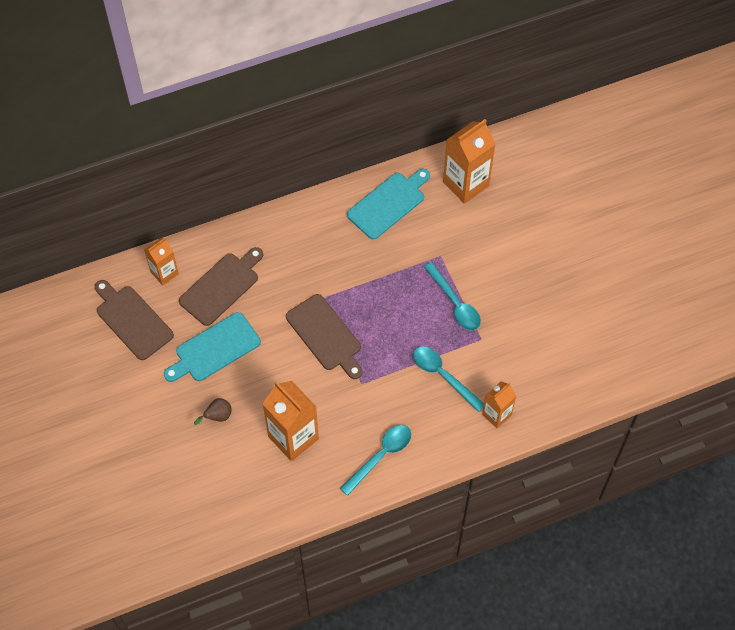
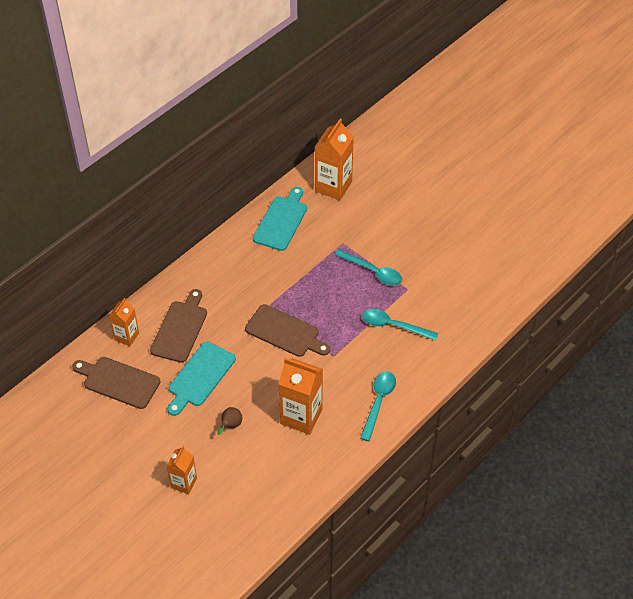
camera: 25 degrees left, 10 degrees down
orange carton [482,381,516,428] -> orange carton moved to [167,446,197,494]

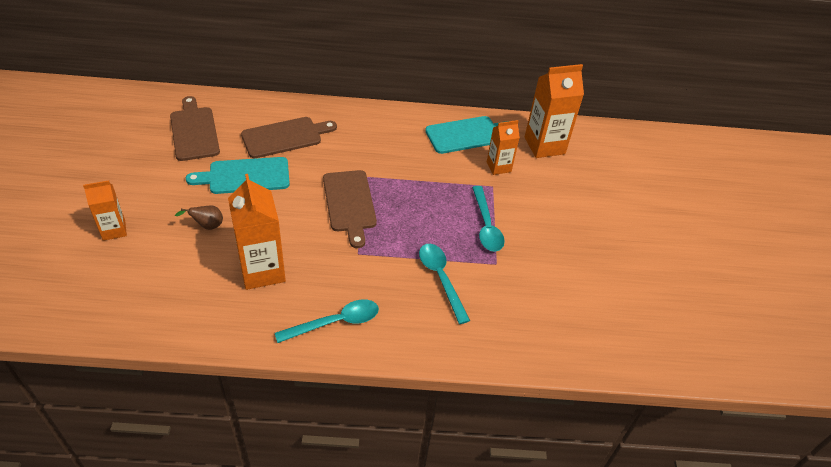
camera: 45 degrees right, 5 degrees down
orange carton [109,298,139,346] -> orange carton moved to [487,120,520,175]

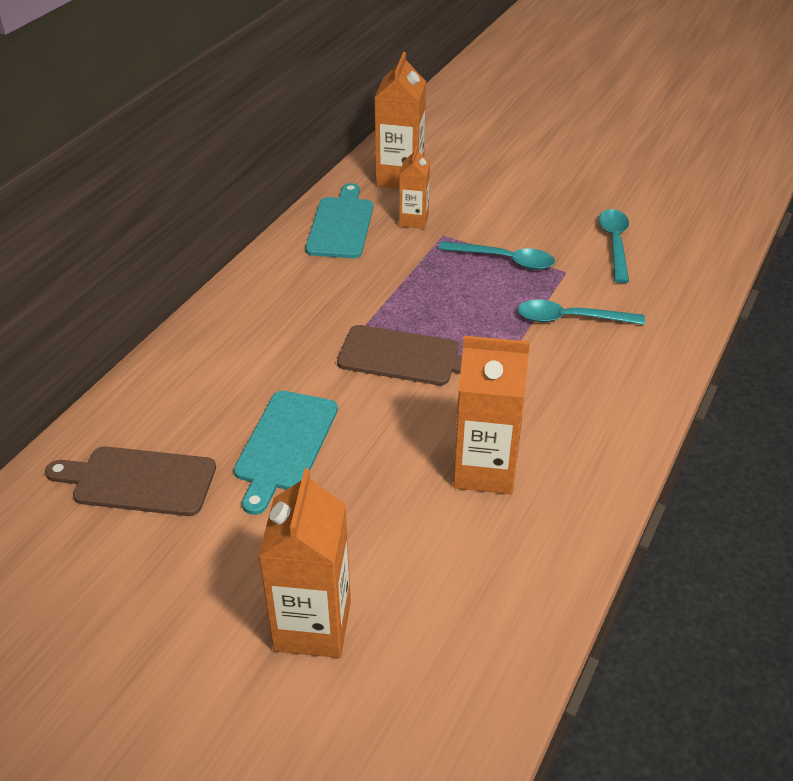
camera: 60 degrees left, 5 degrees down
orange carton [83,180,127,241] -> orange carton [258,468,351,658], size x1.69
brown pear [175,206,223,230] -> none
brown cutting board [241,117,337,158] -> none
turquoise spoon [275,299,379,343] -> turquoise spoon moved to [599,209,629,283]

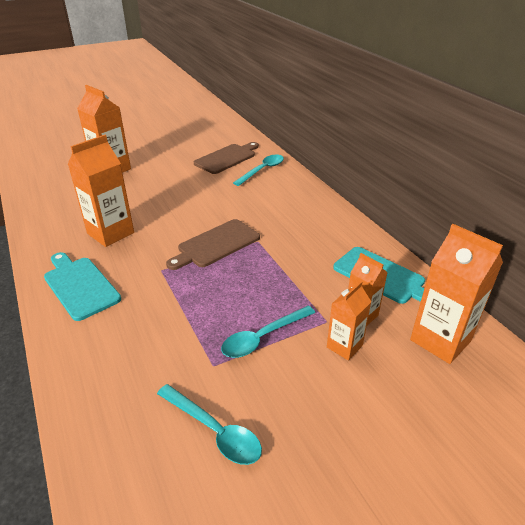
camera: 125 degrees right, 5 degrees down
turquoise cutting board [234,391,338,515] -> turquoise cutting board moved to [44,252,121,321]
turquoise spoon [518,300,645,325] -> turquoise spoon moved to [233,155,284,186]
none -> orange carton [327,281,371,361]

